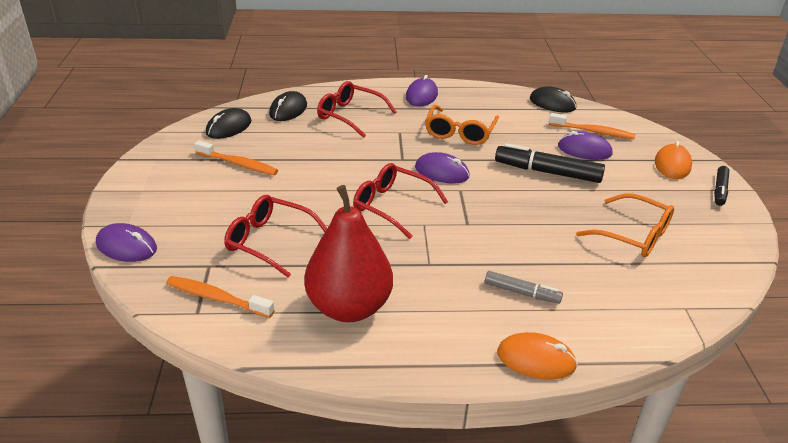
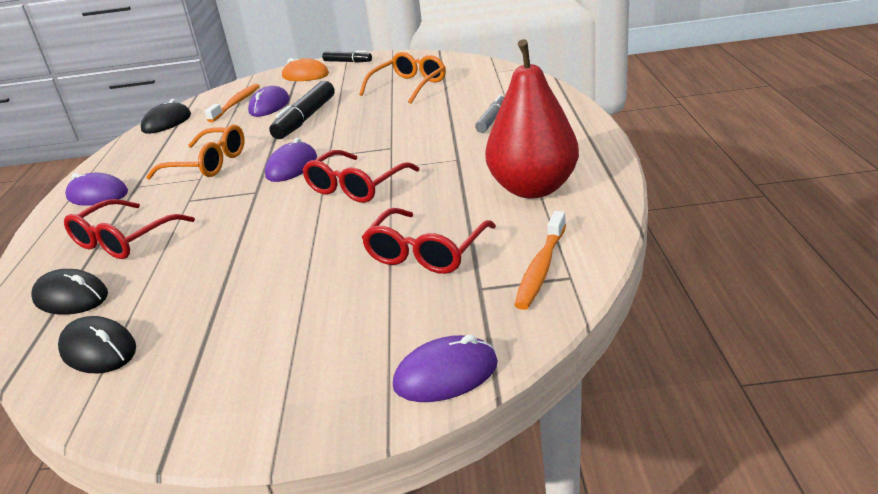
camera: 85 degrees left, 5 degrees down
purple mouse [96,223,157,262] -> purple mouse turned 45 degrees clockwise [393,335,498,402]
orange toothbrush [194,140,278,175] -> none
orange mouse [497,332,578,380] -> none

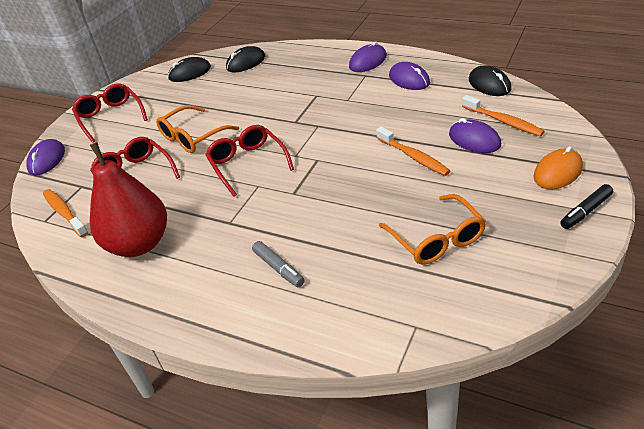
camera: 120 degrees right, 10 degrees up
red glasses [64,199,195,259] -> red glasses moved to [72,84,148,143]
orange glasses [146,125,245,180] -> orange glasses moved to [156,105,239,153]
purple mouse [265,138,317,182] -> purple mouse moved to [389,62,430,90]
black marker [269,81,334,139] -> orange toothbrush [376,126,450,176]

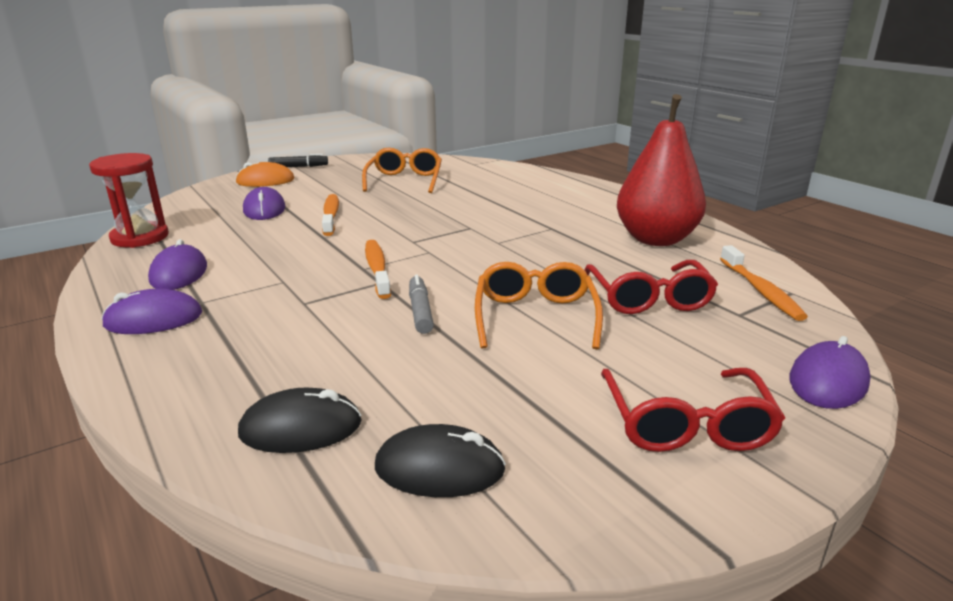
camera: 155 degrees left, 15 degrees down
orange glasses [156,105,239,153] -> orange glasses turned 75 degrees counterclockwise [475,262,603,349]
red glasses [205,125,294,197] -> none
grey marker [252,241,305,287] -> grey marker moved to [409,274,434,334]
orange toothbrush [462,95,545,136] -> orange toothbrush moved to [365,240,391,299]
black mouse [469,65,511,96] -> red hourglass [89,153,169,248]

